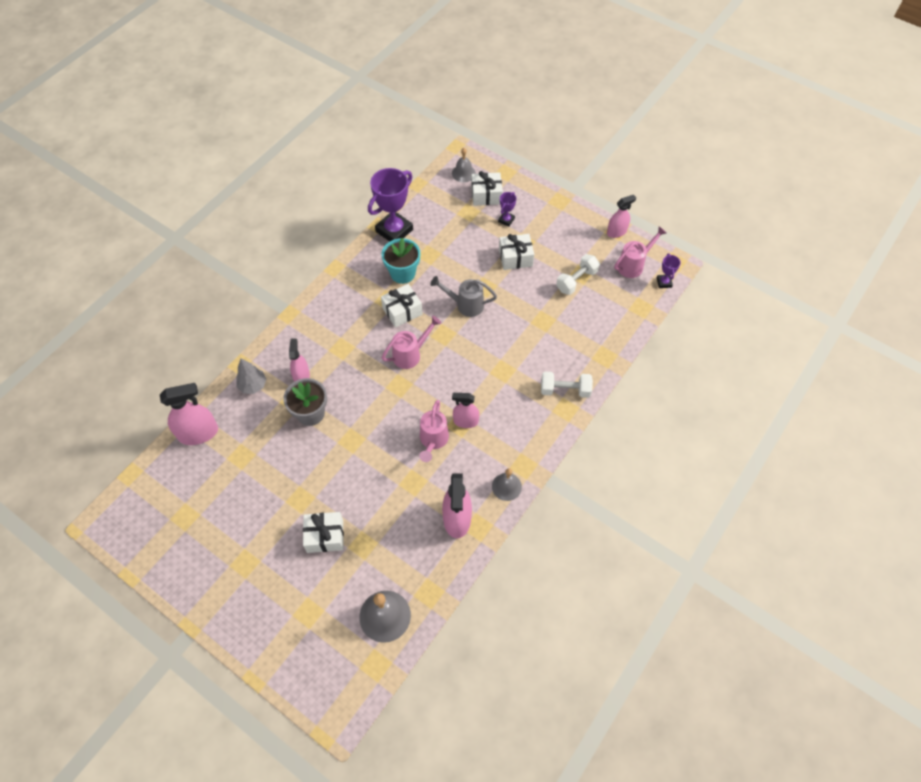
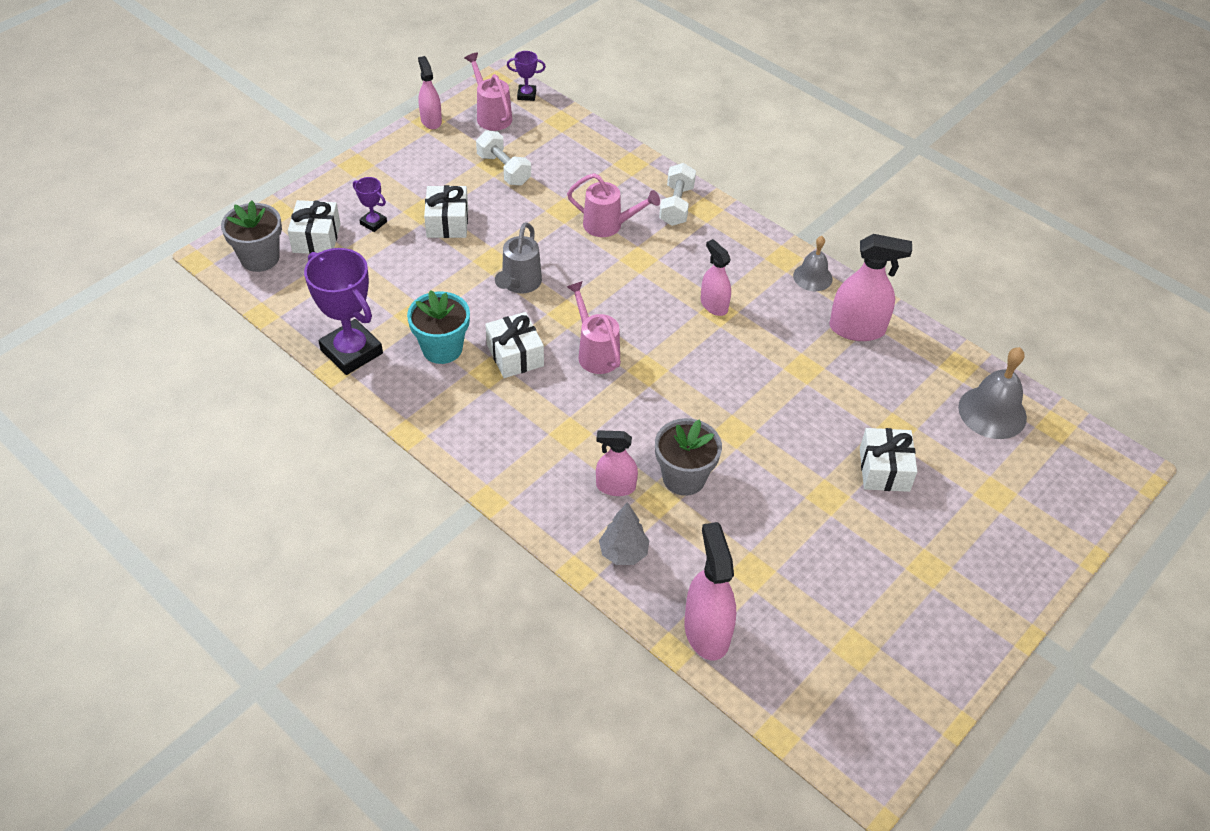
camera: 85 degrees left, 10 degrees down
pink watering can [419,400,449,462] -> pink watering can moved to [567,173,660,237]
grey bell [452,148,476,182] -> grey flower pot [221,201,282,272]
pink spray bottle [452,393,479,428] -> pink spray bottle turned 135 degrees clockwise [701,239,731,316]

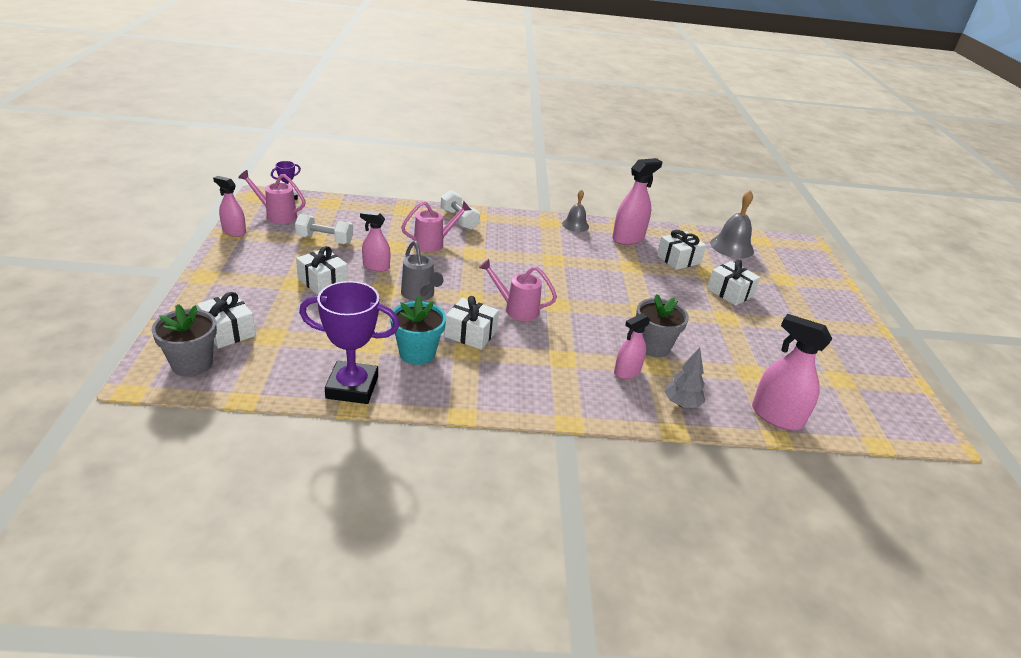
camera: 45 degrees left, 15 degrees down
purple trophy [353,177,387,232] -> none
pink spray bottle [701,239,731,316] -> pink spray bottle moved to [360,211,390,272]
none -> white gift [657,230,707,270]

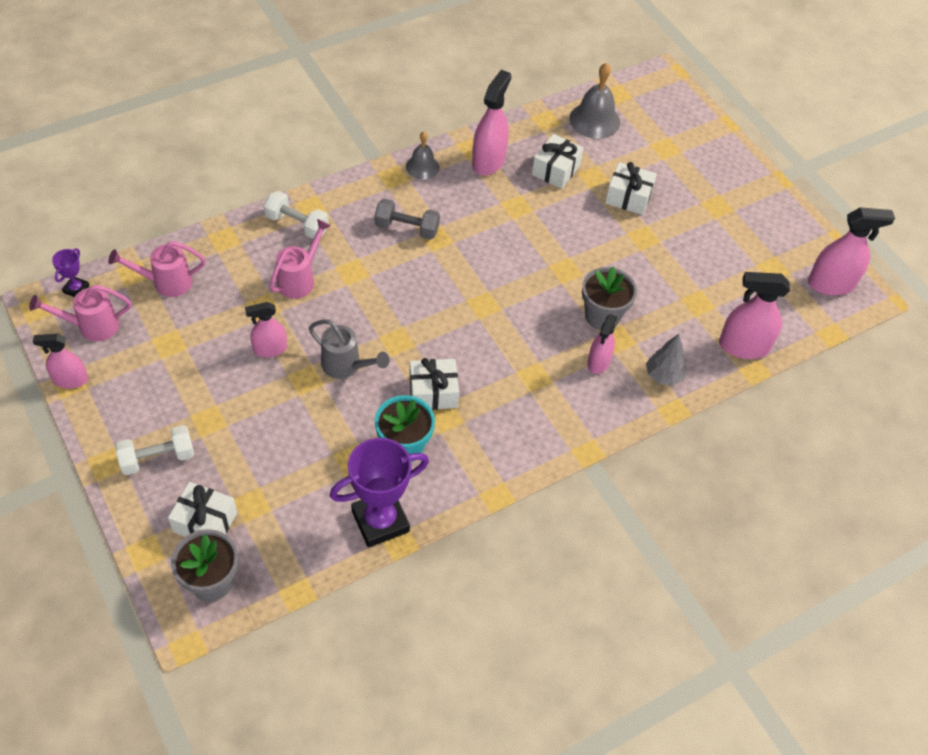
camera: 30 degrees left, 20 degrees up
white dumbbell [295,214,353,244] -> white dumbbell moved to [115,425,194,475]
white gift [296,246,348,295] -> none
pink watering can [479,259,557,321] -> pink watering can moved to [108,241,206,297]
none -> grey dumbbell [375,199,440,240]
none -> pink spray bottle [808,207,895,295]

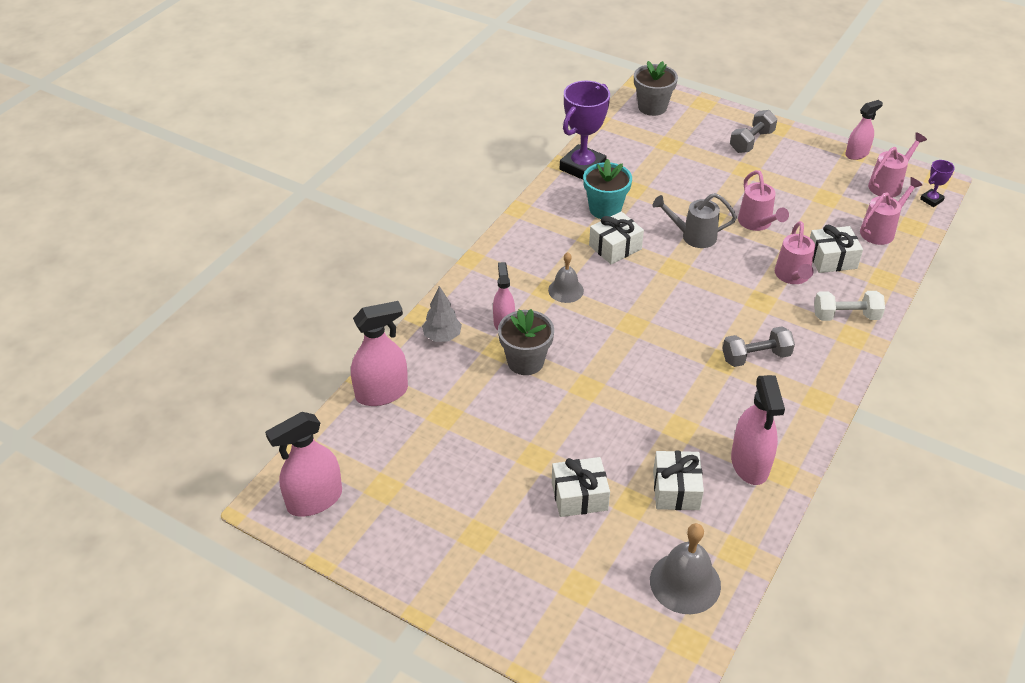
camera: 155 degrees right, 10 degrees down
purple trophy [52,248,90,297] -> purple trophy turned 60 degrees clockwise [920,160,955,207]
white dumbbell [115,425,194,475] -> grey dumbbell [730,110,777,153]
white gift [168,482,237,537] -> white gift moved to [810,225,863,273]
pink spray bottle [245,302,287,357] -> pink watering can [738,170,789,231]
grey bell [406,132,439,179] -> grey bell moved to [548,252,584,303]

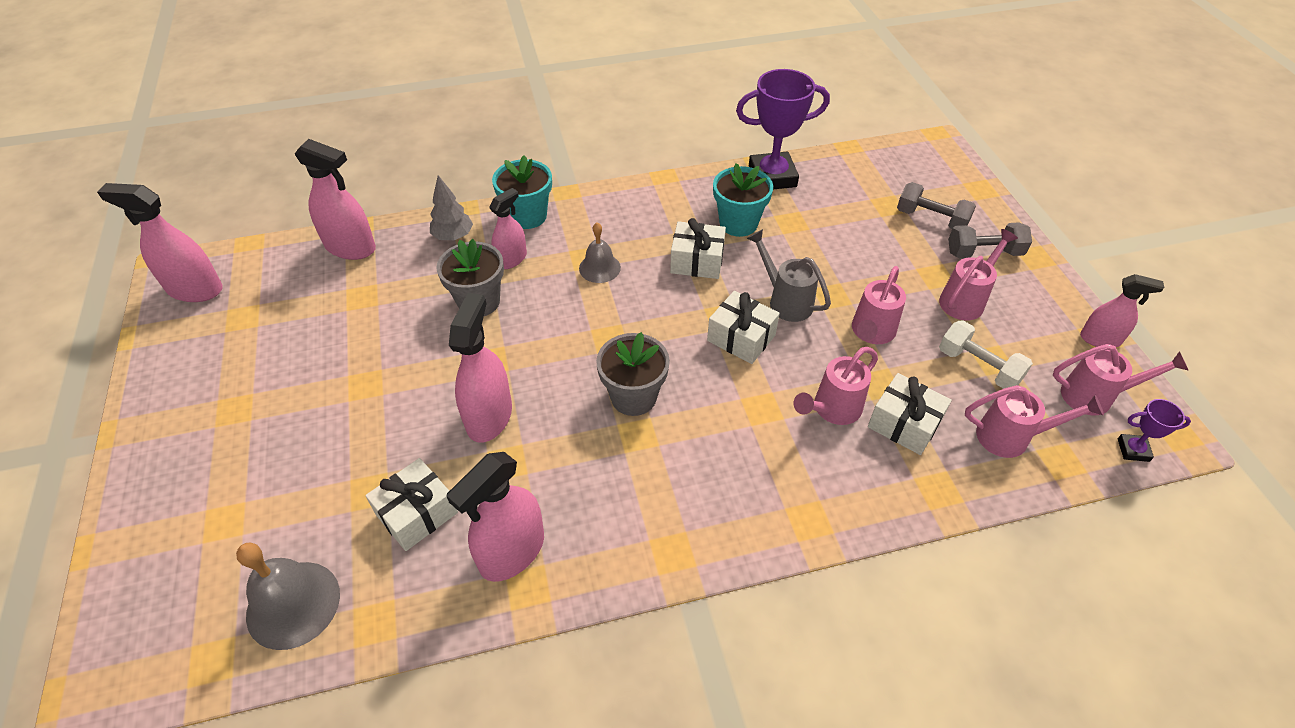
camera: 45 degrees right, 5 degrees up
white gift [552,457,610,517] -> white gift moved to [707,291,780,364]
grey flower pot [634,61,678,116] -> grey flower pot moved to [596,332,670,416]
grey dumbbell [722,326,795,367] -> grey dumbbell moved to [897,182,976,229]
white dumbbell [814,291,885,321] -> white dumbbell moved to [939,320,1033,389]
none -> pink spray bottle [449,293,512,443]
none -> turquoise flower pot [492,155,552,229]
none -> pink watering can [939,229,1018,320]

